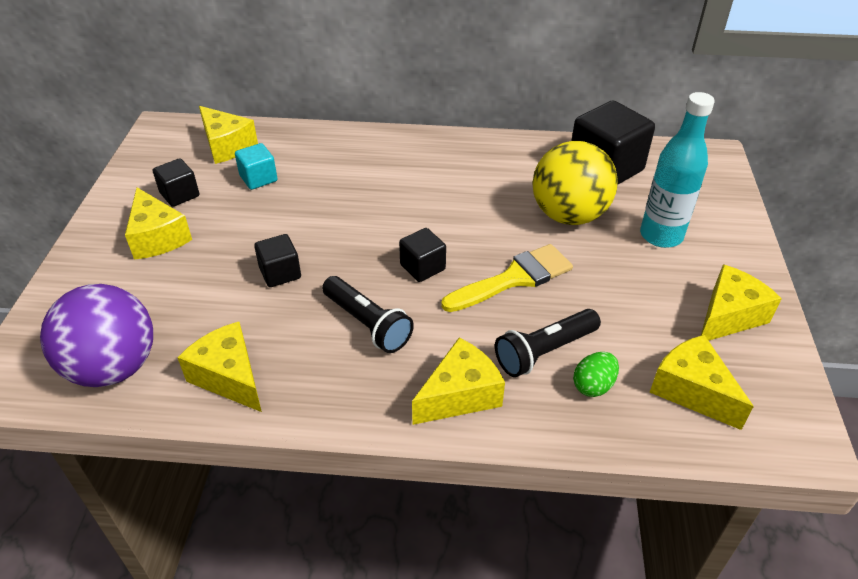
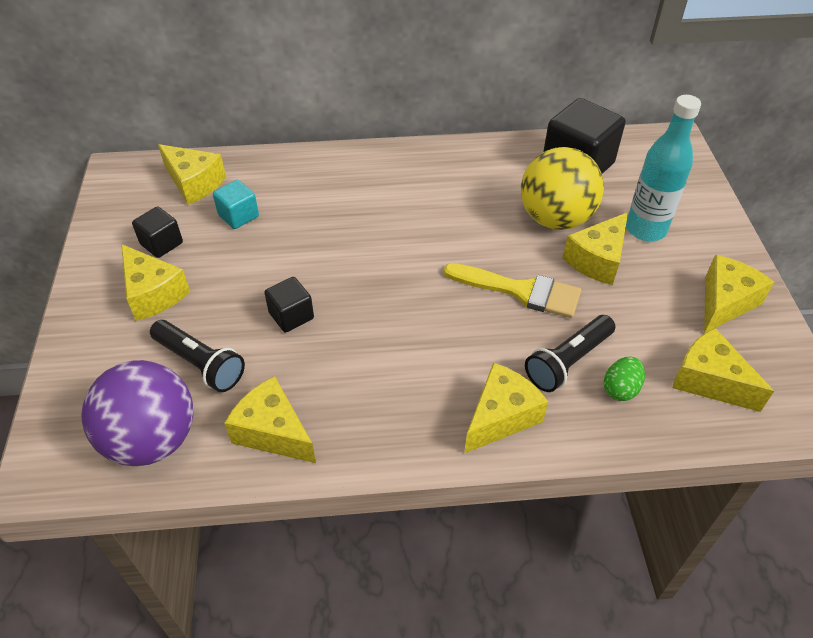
camera: 10 degrees left, 5 degrees up
black flashlight [322,276,414,353] -> black flashlight moved to [150,320,245,392]
black cube [399,228,446,282] -> none
yellow brush [441,244,573,312] -> yellow brush turned 60 degrees clockwise [444,263,581,318]
none -> yellow cheese [563,212,628,285]

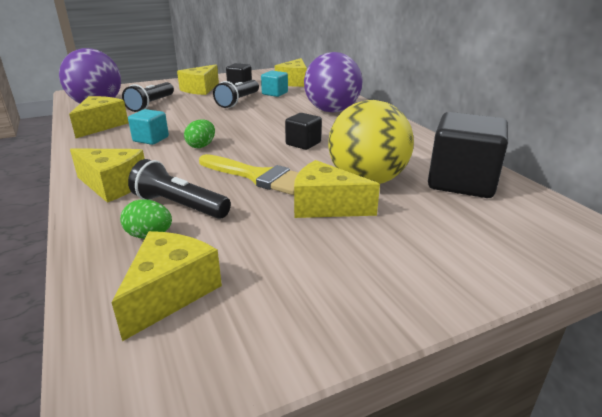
camera: 70 degrees right, 20 degrees down
black cube [264,277,314,332] -> black cube moved to [285,113,322,150]
yellow brush [444,263,581,318] -> yellow brush turned 60 degrees counterclockwise [199,154,299,195]
turquoise bottle [626,95,701,241] -> none
yellow cheese [704,255,774,333] -> none
none -> turquoise cube [128,109,169,145]
none -> green egg [184,120,215,148]
none -> black flashlight [213,80,259,108]
none -> purple ball [304,52,362,112]

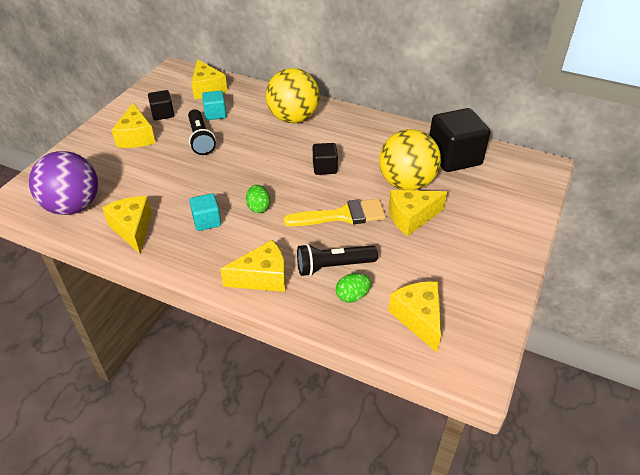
camera: 40 degrees left, 15 degrees up
black flashlight [122,82,174,112] -> none
purple ball [304,52,362,112] -> yellow ball [266,68,320,123]

